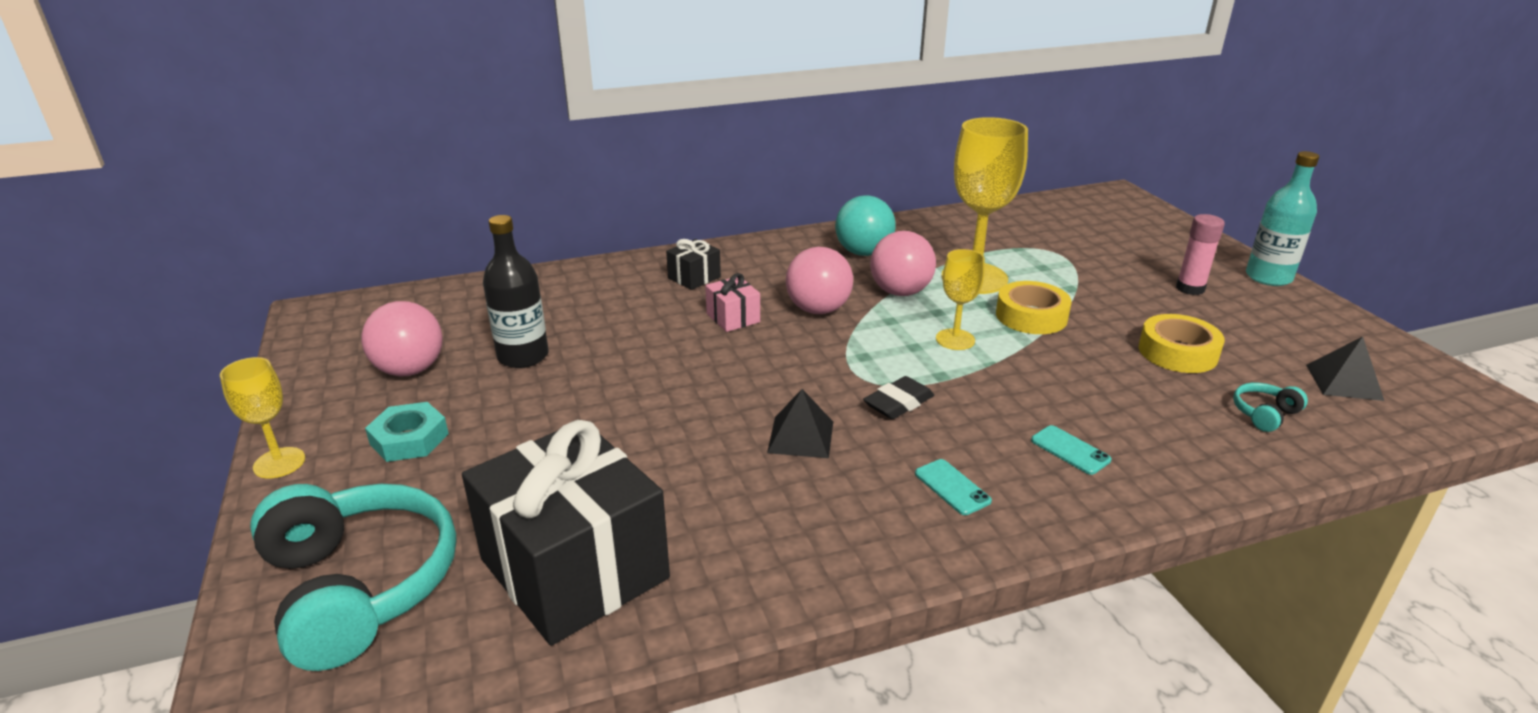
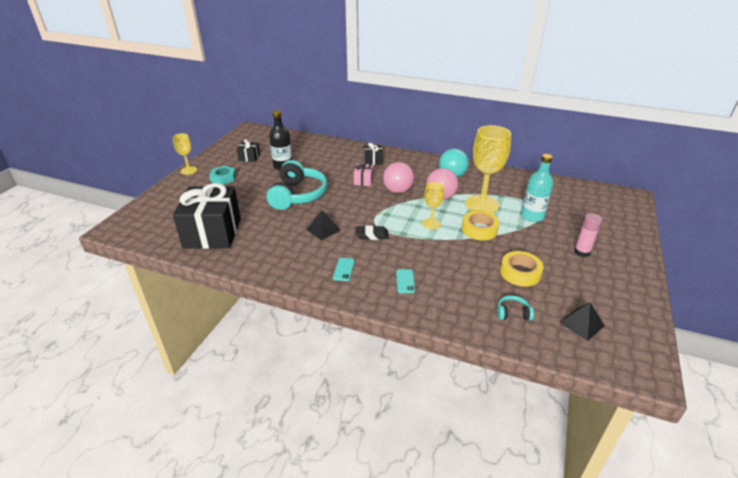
camera: 40 degrees right, 5 degrees up
turquoise headphones [250,484,456,671] -> turquoise headphones moved to [267,160,328,210]
pink ball [361,301,443,376] -> black gift [237,139,260,162]
turquoise bottle [1246,151,1319,286] -> turquoise bottle moved to [521,154,553,222]

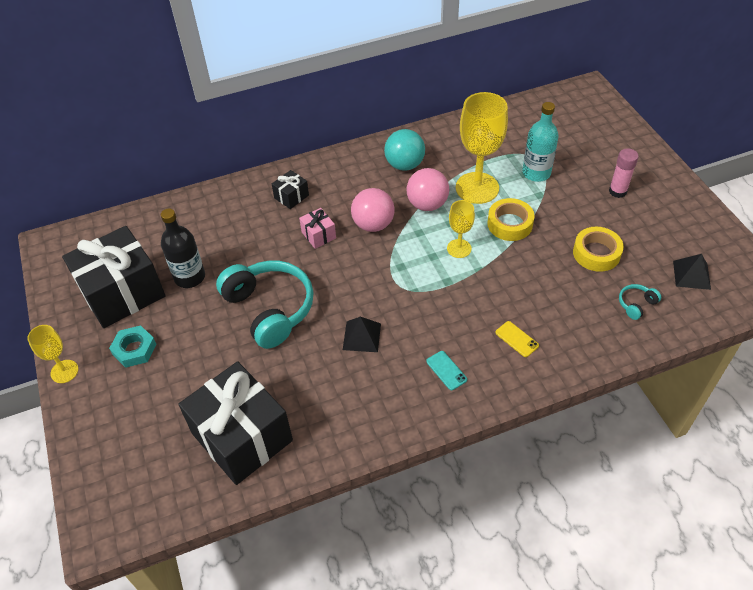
camera: 40 degrees left, 15 degrees up
black gift [237,139,260,162] -> black gift [62,226,166,328], size x2.33
black eraser [356,225,389,240] -> none
turquoise phone [396,269,415,293] -> yellow phone [495,321,539,357]

